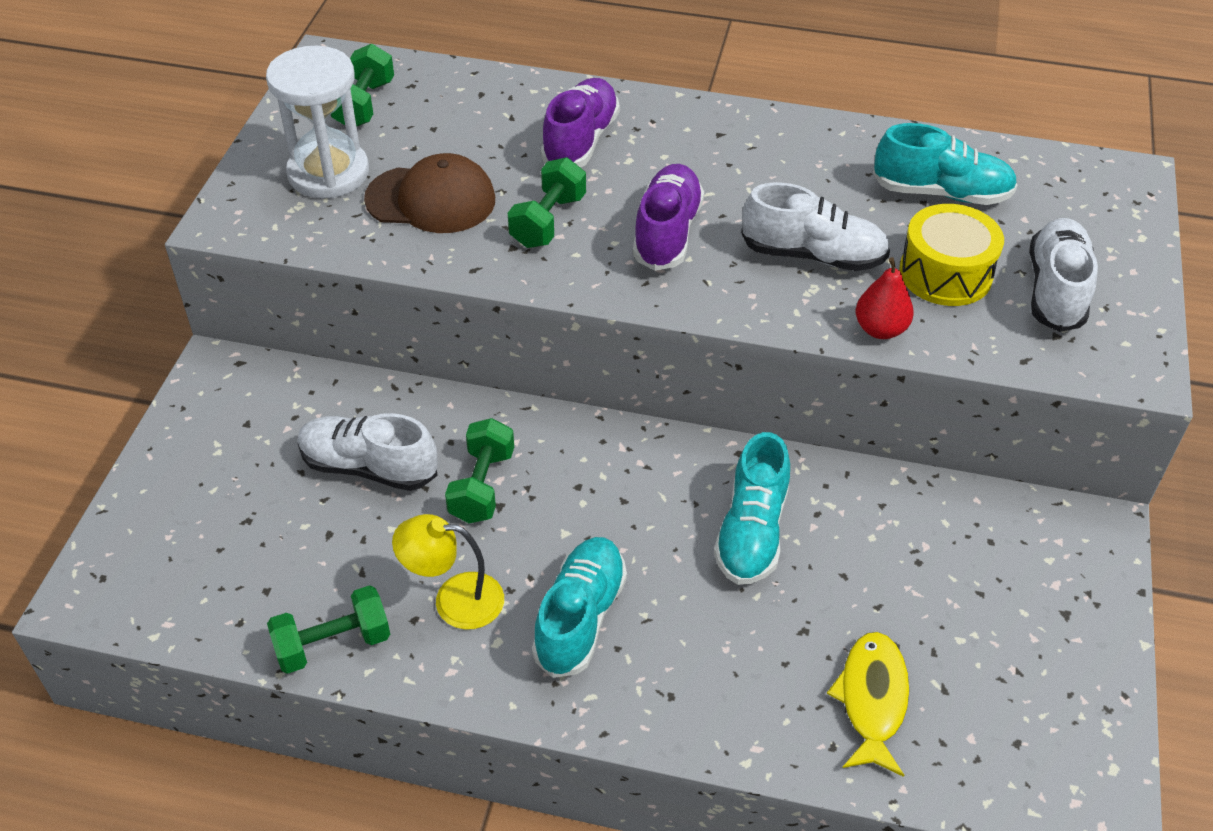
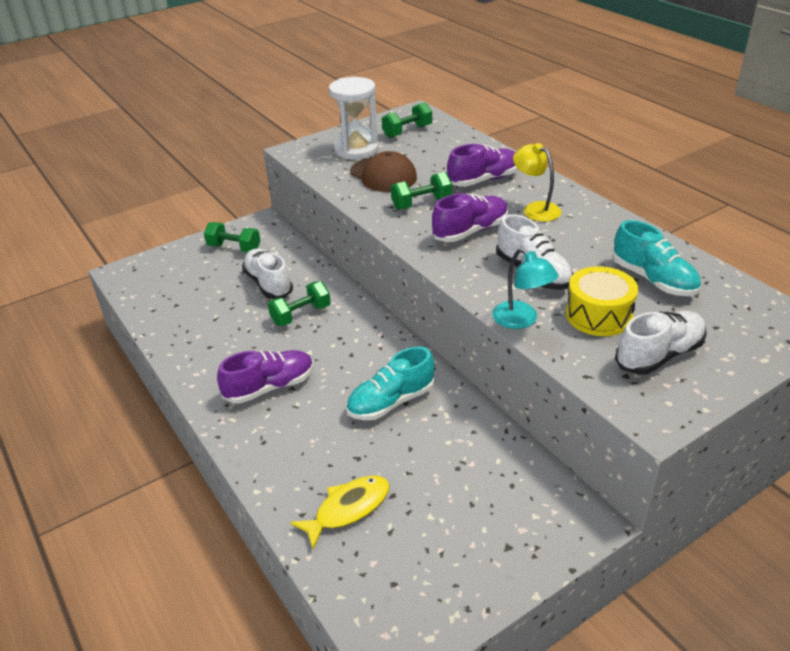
camera: 45 degrees right, 10 degrees down
green dumbbell [267,585,390,674] -> green dumbbell moved to [204,222,260,253]
yellow lamp [392,514,504,630] -> yellow lamp moved to [513,143,561,222]
turquoise shoe [532,537,627,678] -> purple shoe [217,350,314,404]
red pear [856,257,914,339] -> turquoise lamp [492,248,559,329]

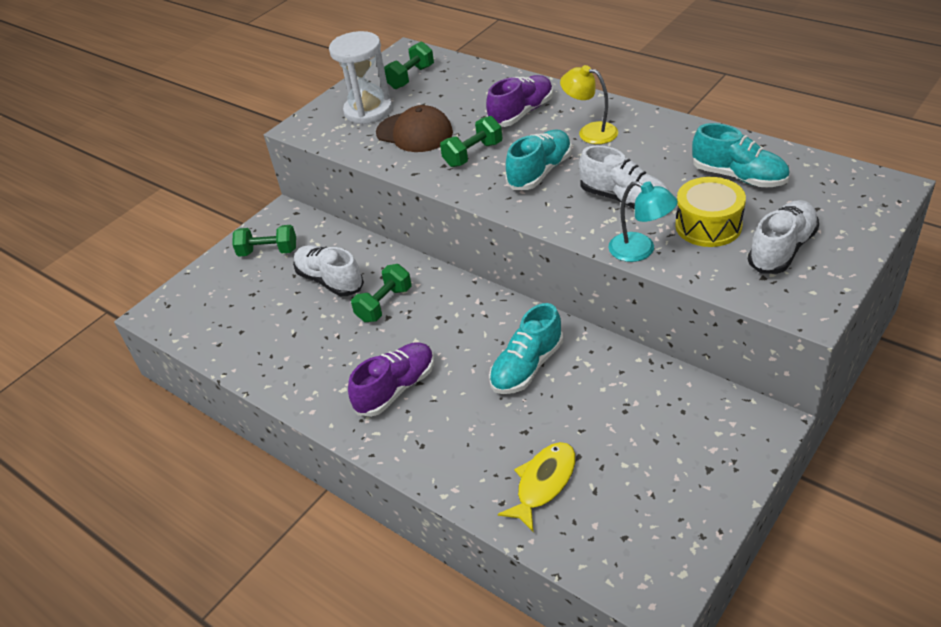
camera: 15 degrees left, 5 degrees up
purple shoe [432,193,508,242] -> turquoise shoe [506,130,572,190]

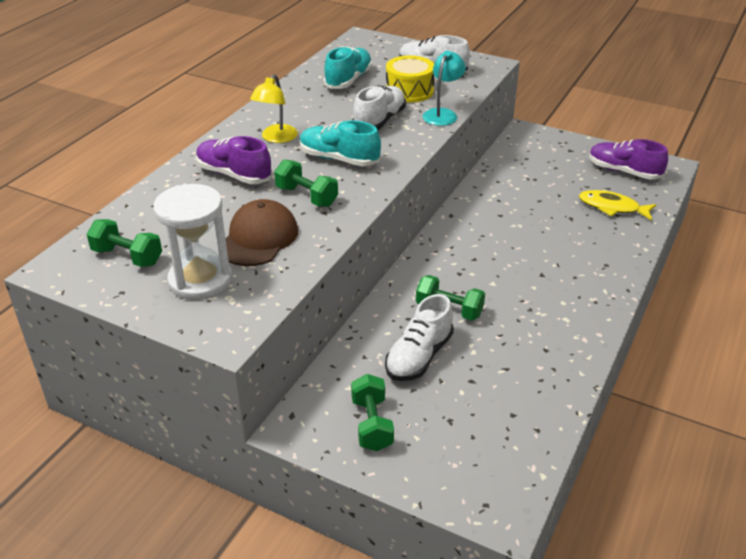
camera: 105 degrees left, 5 degrees down
purple shoe [348,342,434,417] -> purple shoe moved to [589,139,668,180]
turquoise shoe [489,303,563,394] -> none

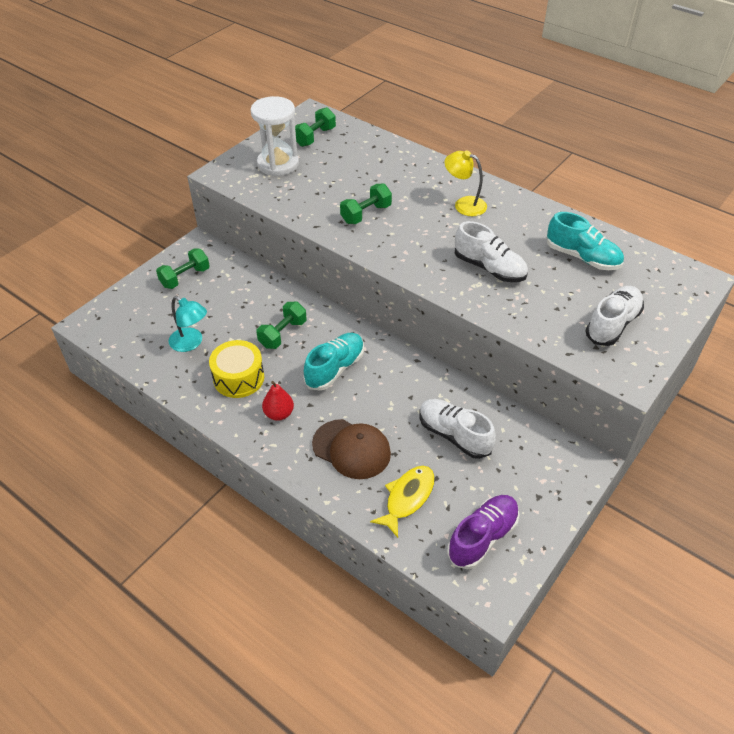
camera: 100 degrees right, 10 degrees up
purple shoe [196,136,272,184] -> none
brown cap [226,199,298,266] -> brown cap moved to [312,419,391,479]
turquoise shoe [300,120,381,166] -> turquoise shoe moved to [304,333,364,391]
green dumbbell [351,374,394,451] -> green dumbbell turned 45 degrees counterclockwise [156,248,210,289]
white shoe [385,294,454,381] -> white shoe moved to [420,399,496,459]
yellow drum [386,55,434,102] -> yellow drum moved to [209,340,264,398]
turquoise lamp [423,51,466,126] -> turquoise lamp moved to [169,296,207,352]
none -> red pear [262,381,294,421]

